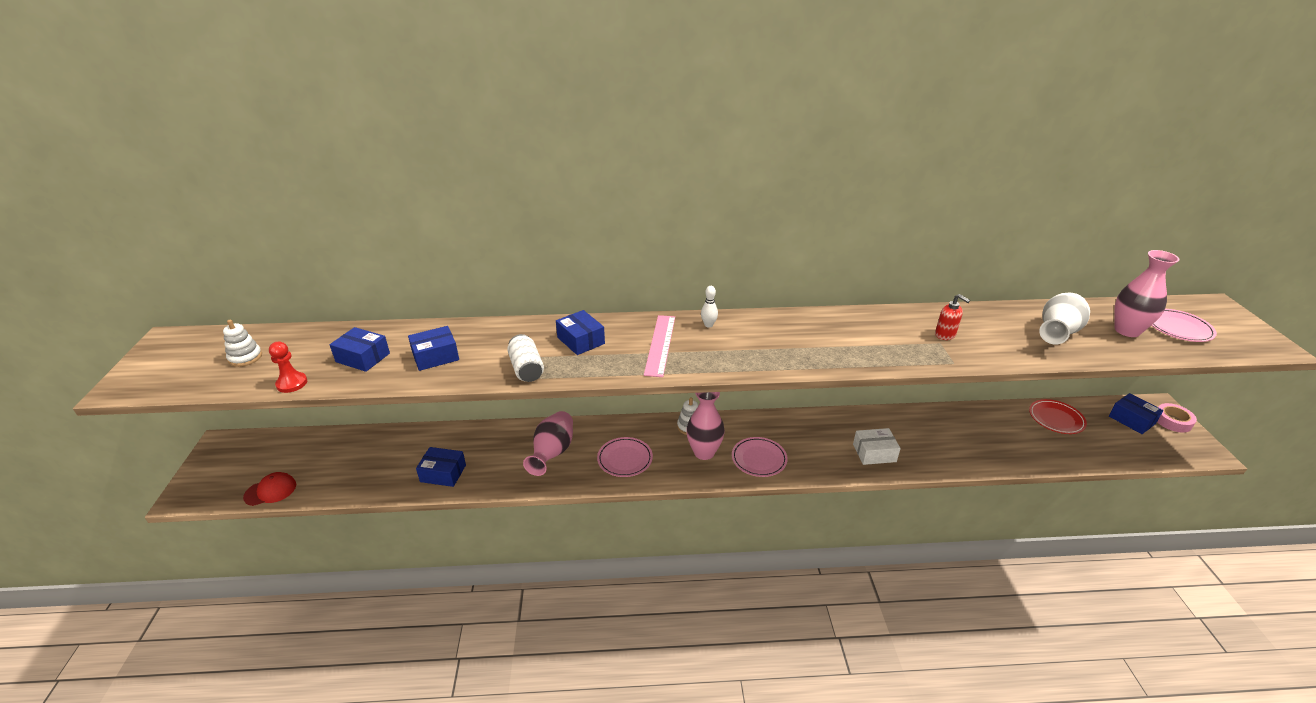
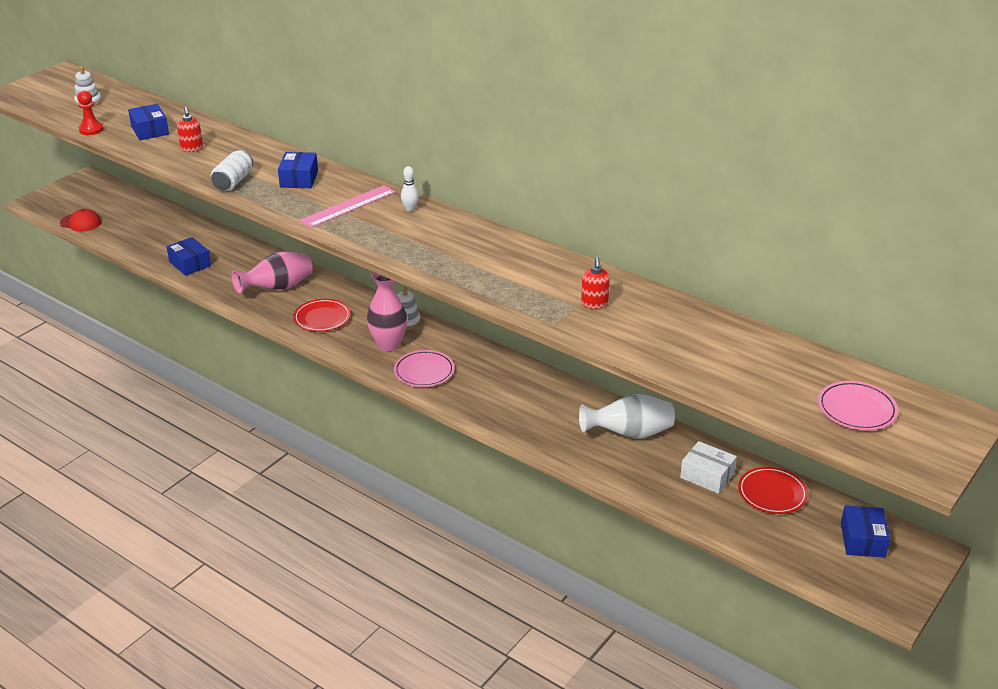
camera: 40 degrees right, 0 degrees up
blue box [408,326,459,371] -> red soap dispenser [177,107,203,152]
pink plate [597,437,653,477] -> red plate [293,299,351,332]
white box [853,428,901,465] -> white box moved to [680,441,737,494]
white vase [1039,293,1090,345] -> white vase moved to [579,394,675,438]
pink vase [1114,250,1179,337] -> none
pink tape [1157,403,1197,433] -> none

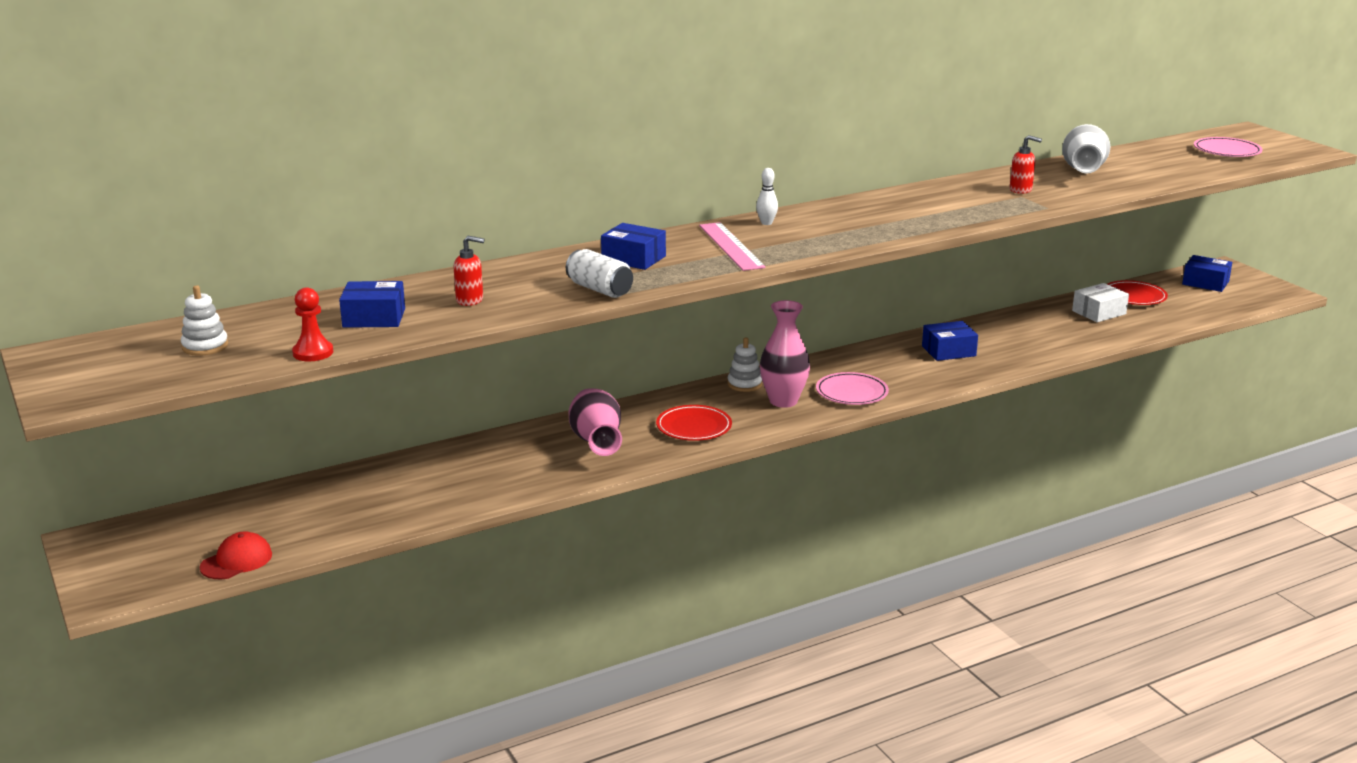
camera: 65 degrees left, 10 degrees down
blue box [167,237,211,276] -> blue box moved to [922,321,978,361]
white vase [579,394,675,438] -> white vase moved to [1062,124,1110,173]

